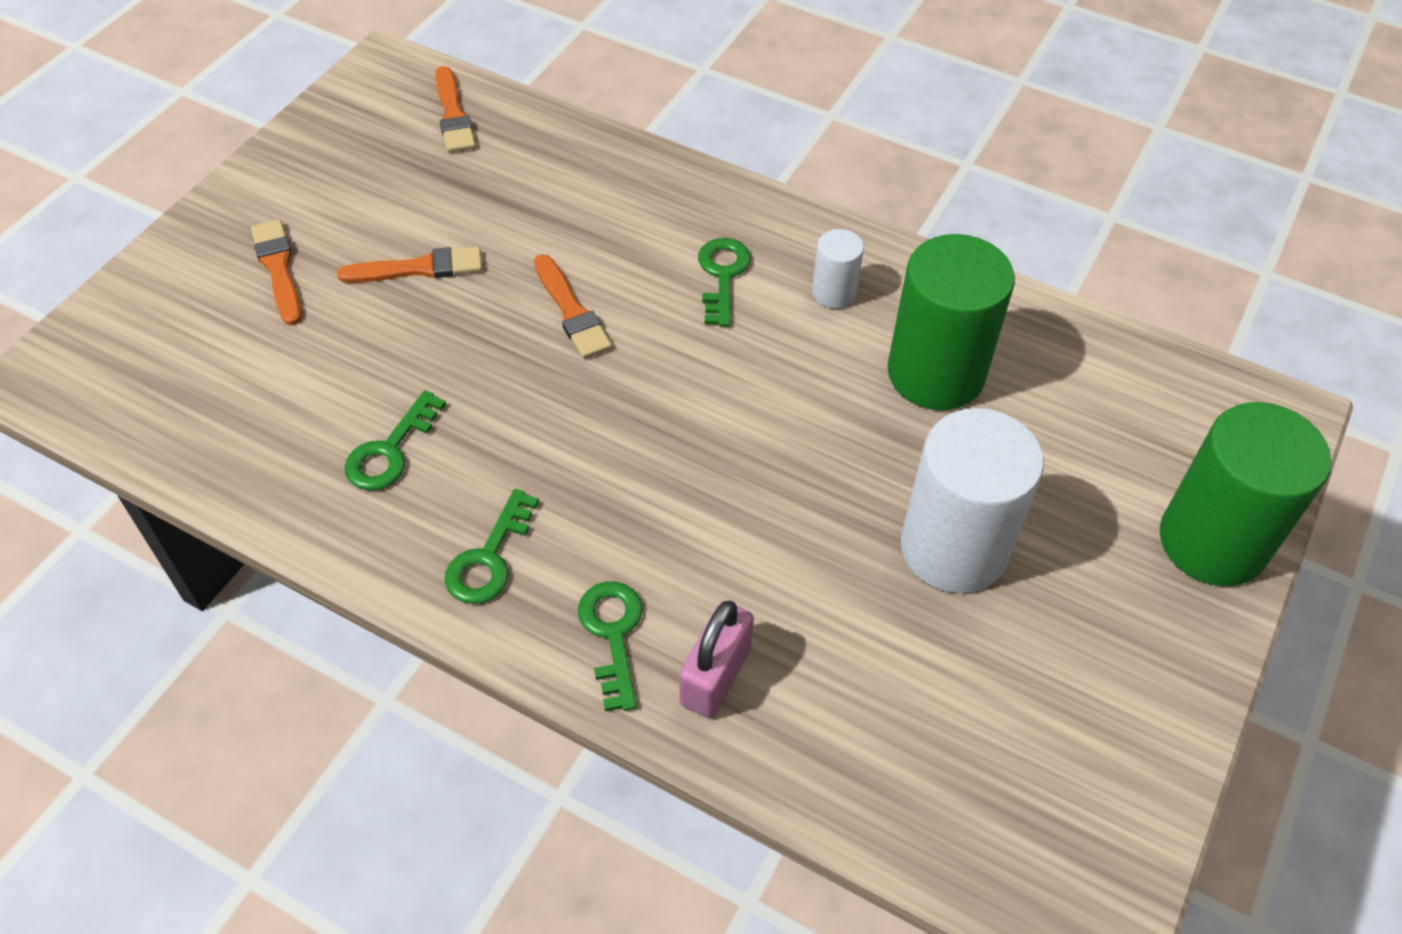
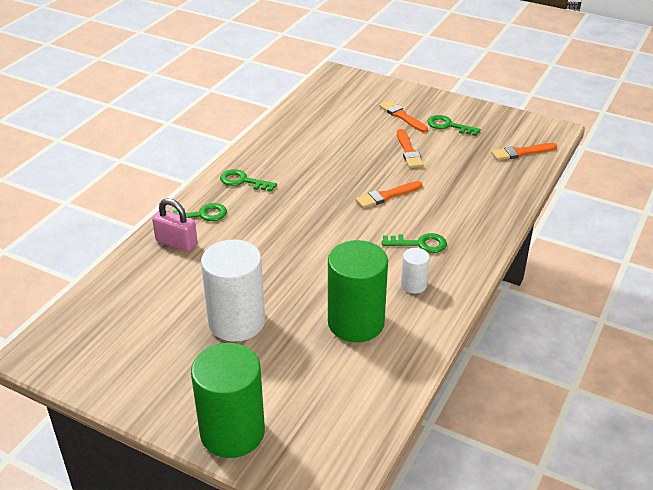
camera: 90 degrees right, 15 degrees down
orange brush [251,219,302,325] -> orange brush turned 105 degrees counterclockwise [379,100,428,132]
green key [344,390,446,490] -> green key moved to [427,115,481,136]

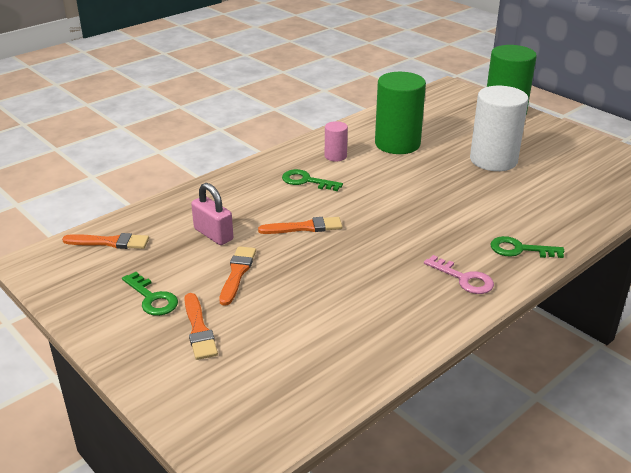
camera: 160 degrees left, 5 degrees down
pink padlock [152,198,198,252] -> pink padlock moved to [191,183,233,245]
green key [220,169,277,192] -> pink key [424,255,494,294]
white cylinder [401,248,430,294] -> pink cylinder [325,121,348,162]

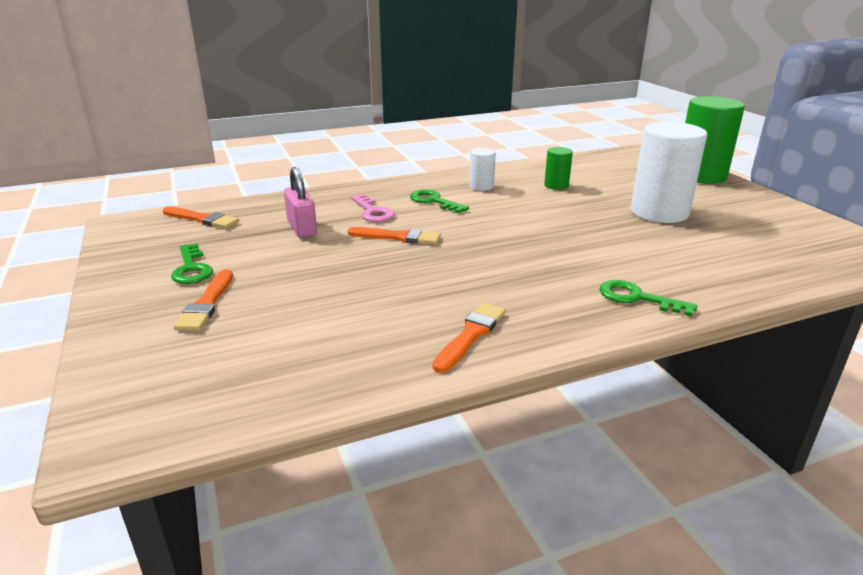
camera: 20 degrees right, 5 degrees down
orange brush [220,246,256,306] -> orange brush moved to [432,303,506,373]
pink cylinder [325,121,348,162] -> white cylinder [470,148,496,191]
green cylinder [375,72,426,154] -> green cylinder [544,147,573,190], size x0.48
pink key [424,255,494,294] -> pink key moved to [351,194,395,222]

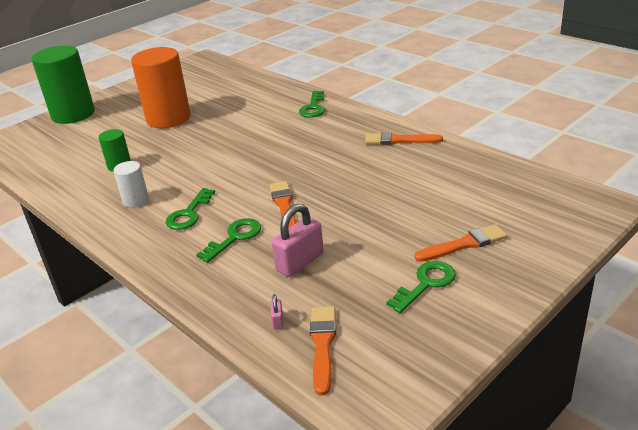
camera: 110 degrees left, 5 degrees up
pink key [351,194,395,222] -> green key [196,218,261,263]
white cylinder [631,122,707,223] -> orange cylinder [131,47,191,128]
none -> pink padlock [270,294,284,330]

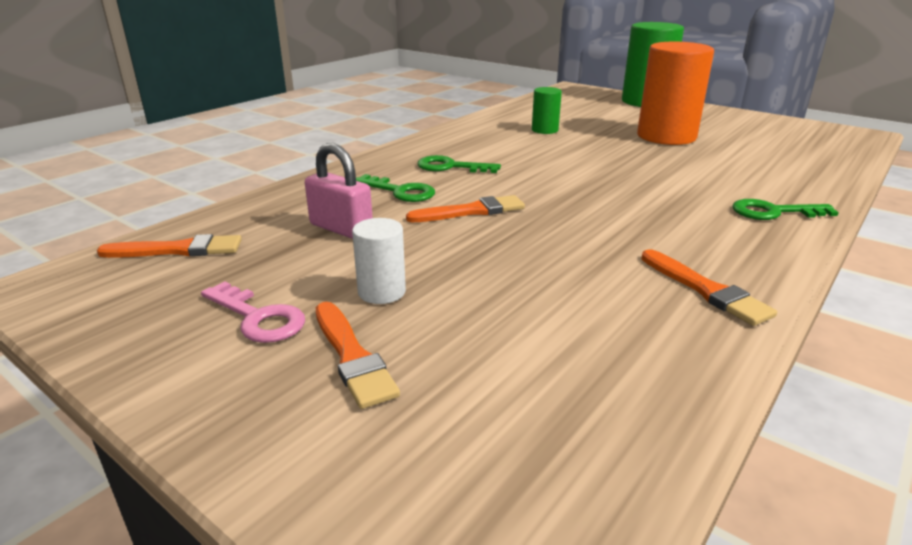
camera: 80 degrees right, 5 degrees down
white cylinder [113,161,149,208] -> white cylinder moved to [352,218,406,304]
pink padlock [270,294,284,330] -> none
orange brush [365,132,443,145] -> orange brush turned 150 degrees clockwise [641,249,777,326]
green key [386,261,456,313] -> pink key [201,281,305,343]

